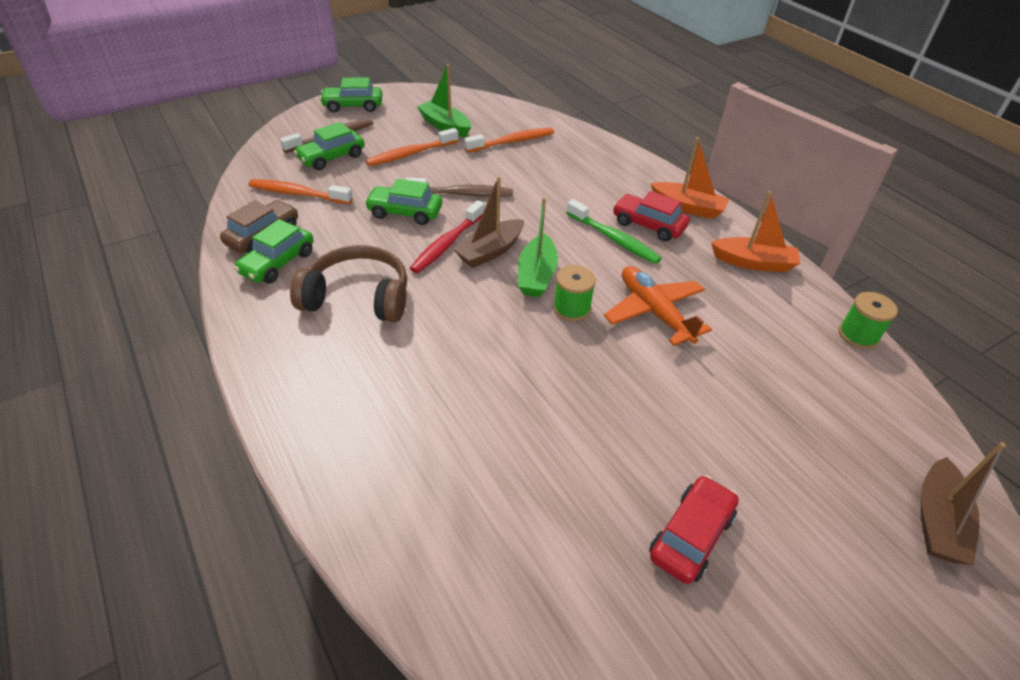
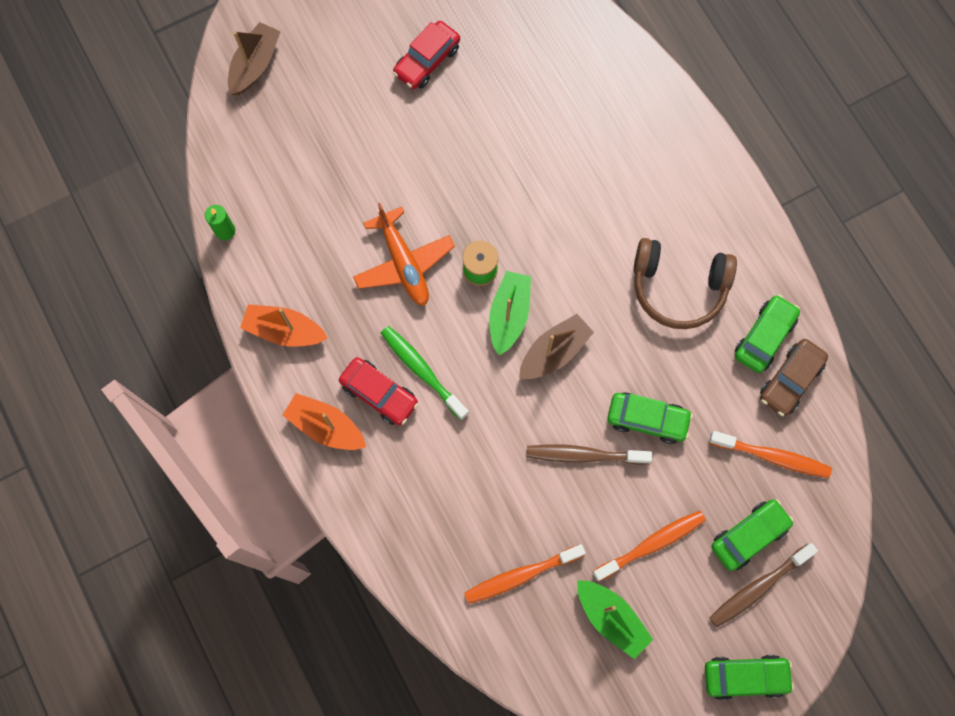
camera: 175 degrees left, 30 degrees up
red toothbrush [410,200,485,273] -> none
green spool [839,292,898,349] -> green candle [205,205,235,240]

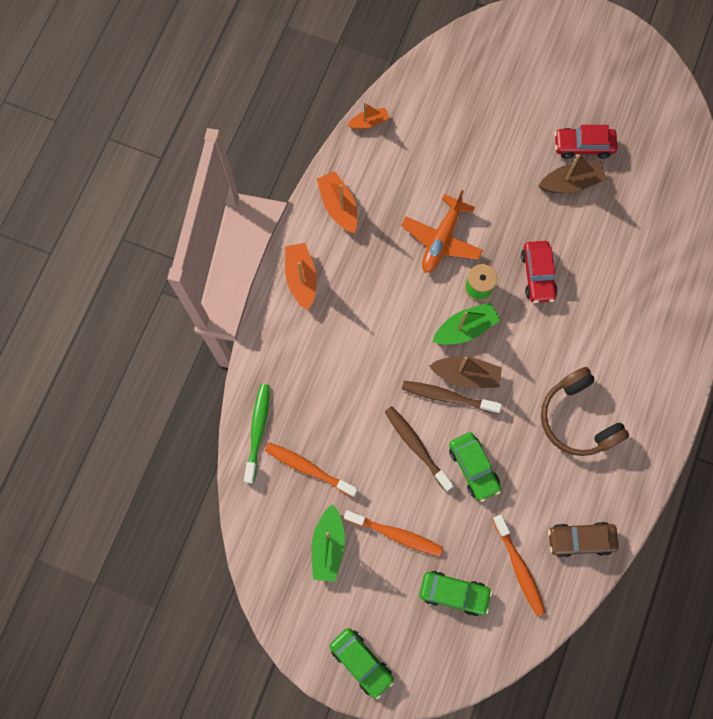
camera: 50 degrees right, 0 degrees up
green candle [205,205,235,240] -> orange boat [347,103,389,129]
brown boat [228,22,281,95] -> brown boat moved to [538,154,607,193]
red car [339,357,419,425] -> red car moved to [521,241,558,303]
green toothbrush [381,326,469,420] -> green toothbrush moved to [244,384,270,484]
brown toothbrush [709,543,818,628] -> brown toothbrush moved to [402,381,502,414]
green car [735,294,800,373] -> none

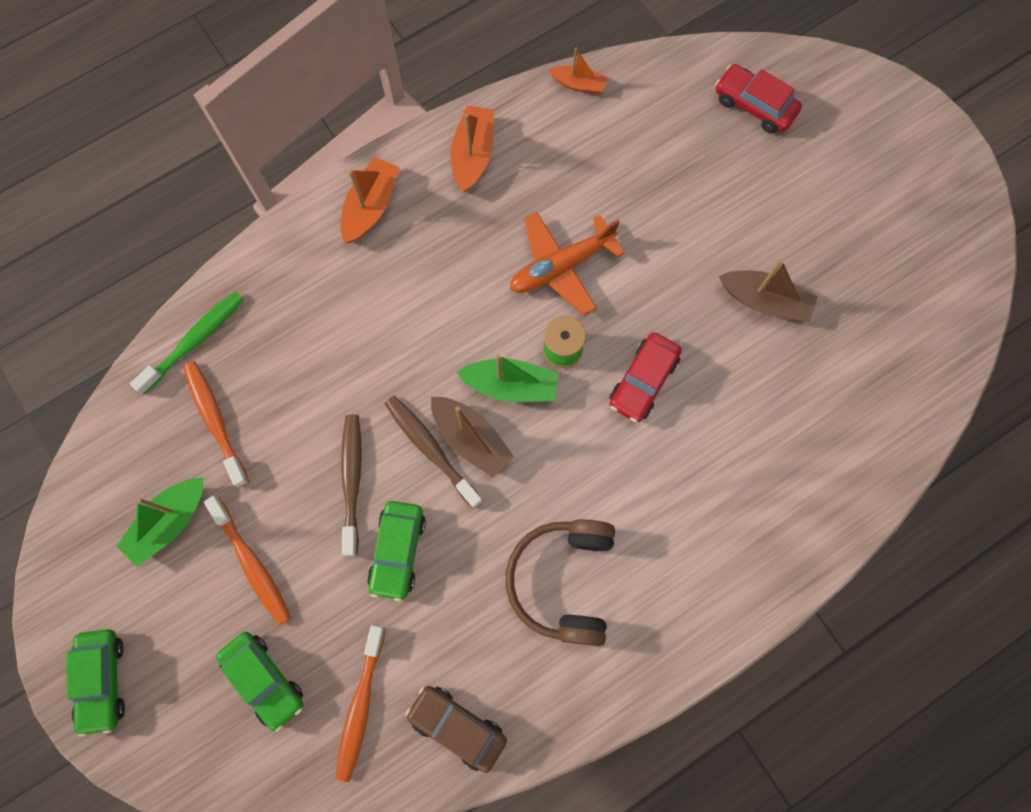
camera: 35 degrees right, 0 degrees up
red car [554,125,617,159] -> red car moved to [716,64,802,134]

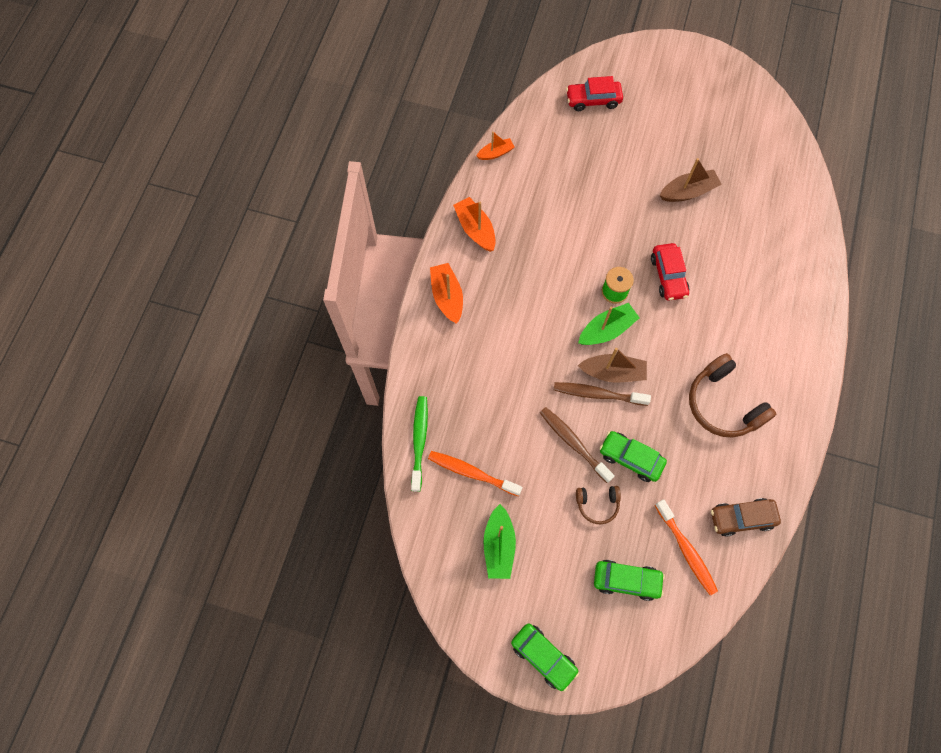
camera: 40 degrees left, 5 degrees down
orange toothbrush [204,496,291,625] -> none
green car [367,501,426,602] -> green car turned 150 degrees clockwise [599,431,667,482]
orange plane [510,212,625,316] -> none
none -> brown headphones [576,486,621,524]

